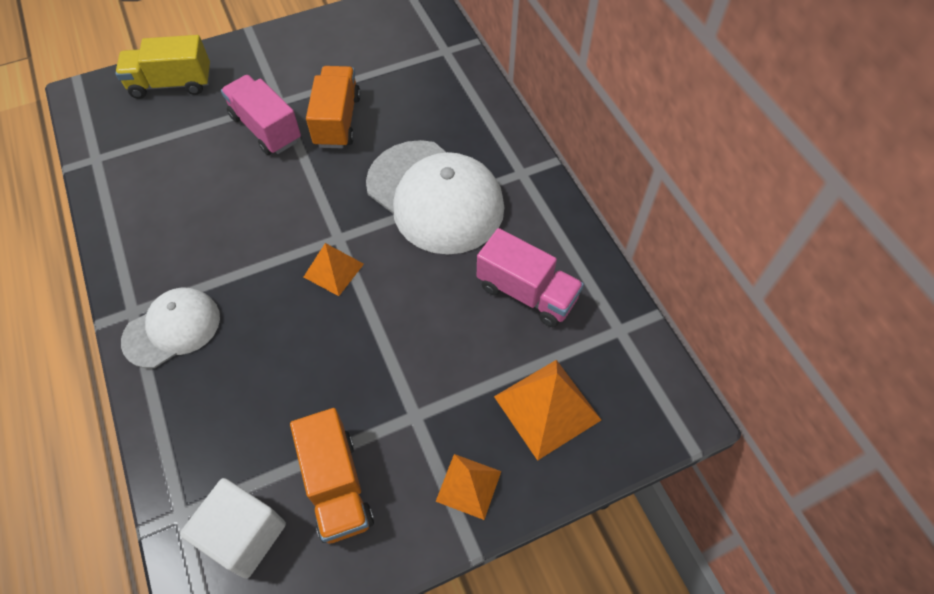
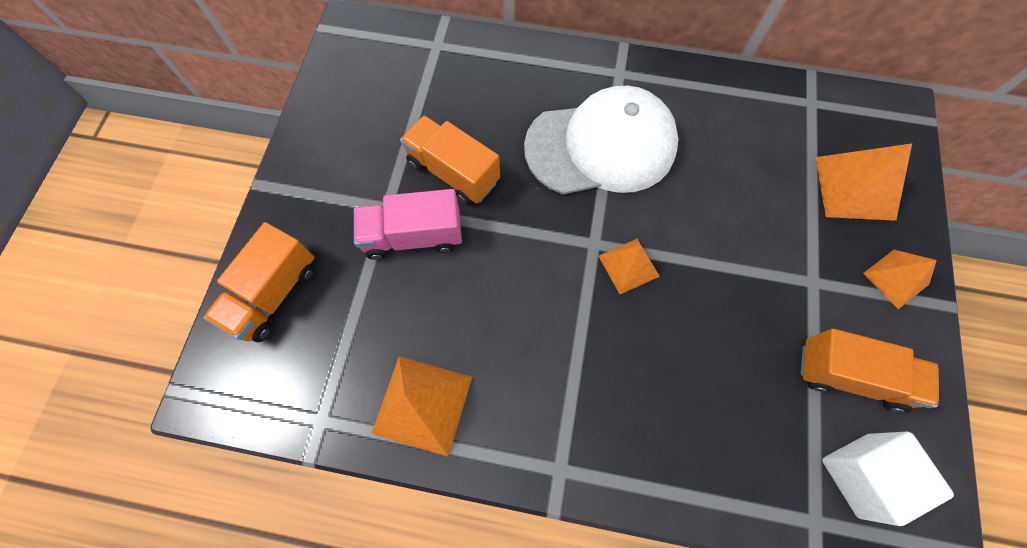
camera: 55 degrees left, 10 degrees up
yellow truck [115,35,211,99] -> orange truck [204,222,315,342]
white cap [121,288,220,368] -> none
pink truck [477,228,584,327] -> none
none -> orange pyramid [371,356,472,457]

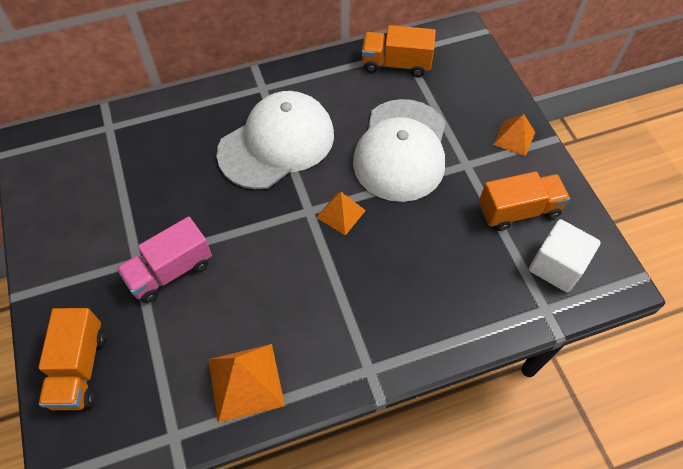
camera: 30 degrees left, 10 degrees down
orange truck [400,115,500,205] -> orange truck moved to [362,25,436,77]
orange pyramid [816,144,912,221] -> none
none -> white cap [353,99,445,202]

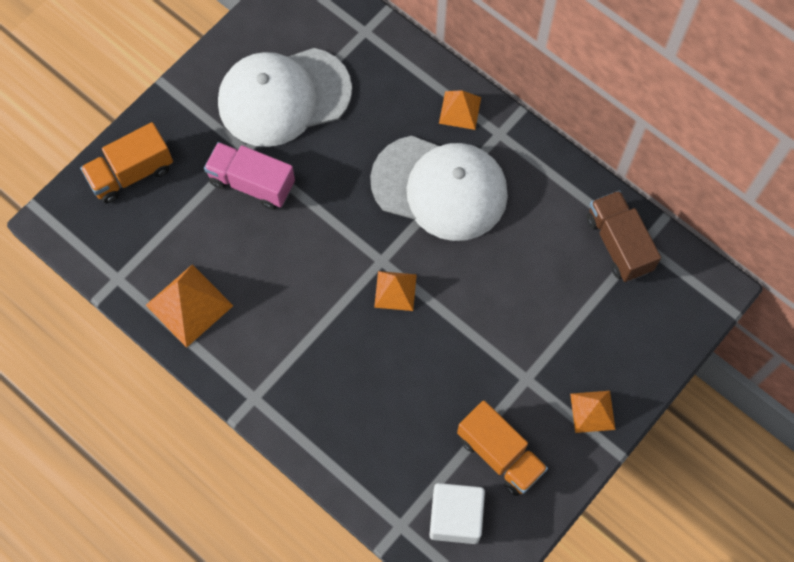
camera: 60 degrees right, 10 degrees up
white cap [353,99,445,202] -> white cap moved to [218,48,352,147]
orange truck [362,25,436,77] -> brown truck [586,190,661,282]
none -> orange pyramid [439,90,481,130]

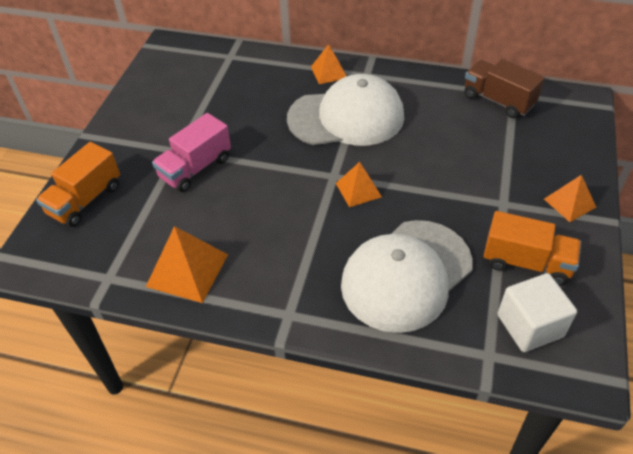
camera: 25 degrees left, 20 degrees down
pink truck [204,142,295,210] -> pink truck turned 45 degrees counterclockwise [152,113,231,192]
white cap [218,48,352,147] -> white cap moved to [341,220,473,333]

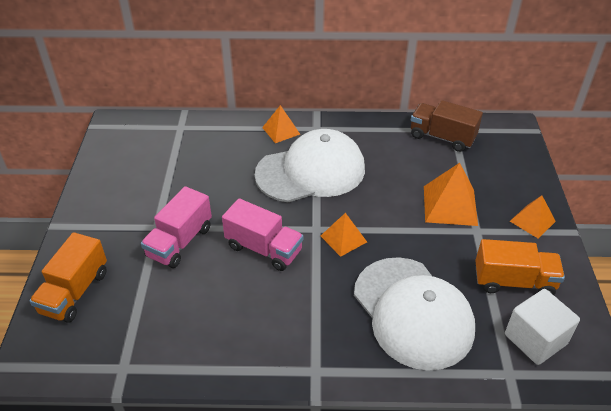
camera: 15 degrees left, 5 degrees down
orange pyramid [146,226,228,303] -> orange pyramid moved to [424,163,478,226]
white cap [341,220,473,333] -> white cap turned 60 degrees counterclockwise [354,257,475,371]
none -> pink truck [222,198,303,271]

